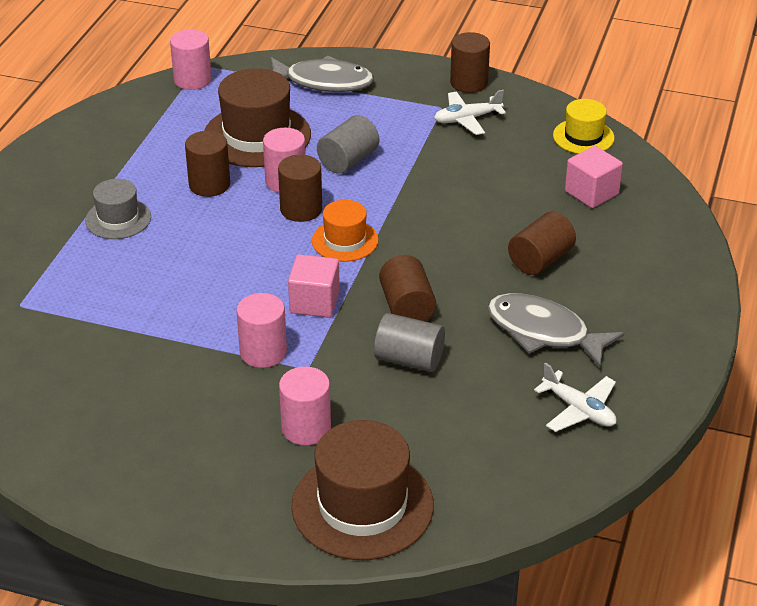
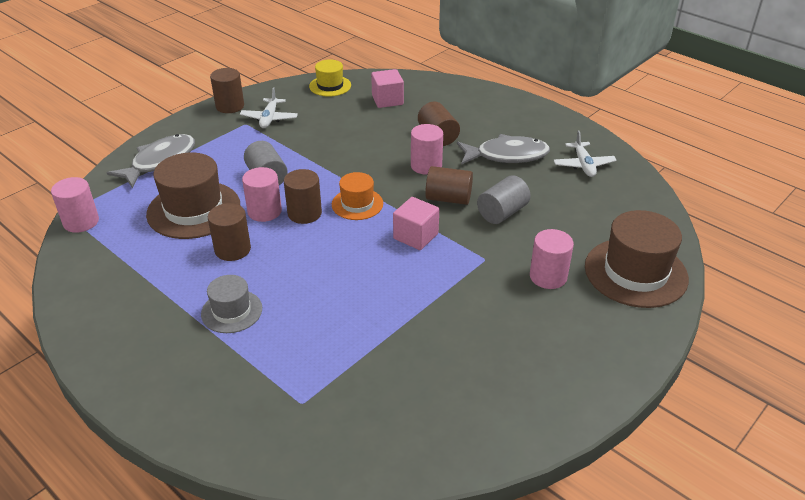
camera: 65 degrees left, 0 degrees up
pink cylinder [236,293,287,368] -> pink cylinder moved to [411,124,443,175]
grey fish [487,293,624,368] -> grey fish turned 150 degrees counterclockwise [457,134,550,165]
white plane [534,363,616,432] -> white plane turned 105 degrees clockwise [553,131,617,177]

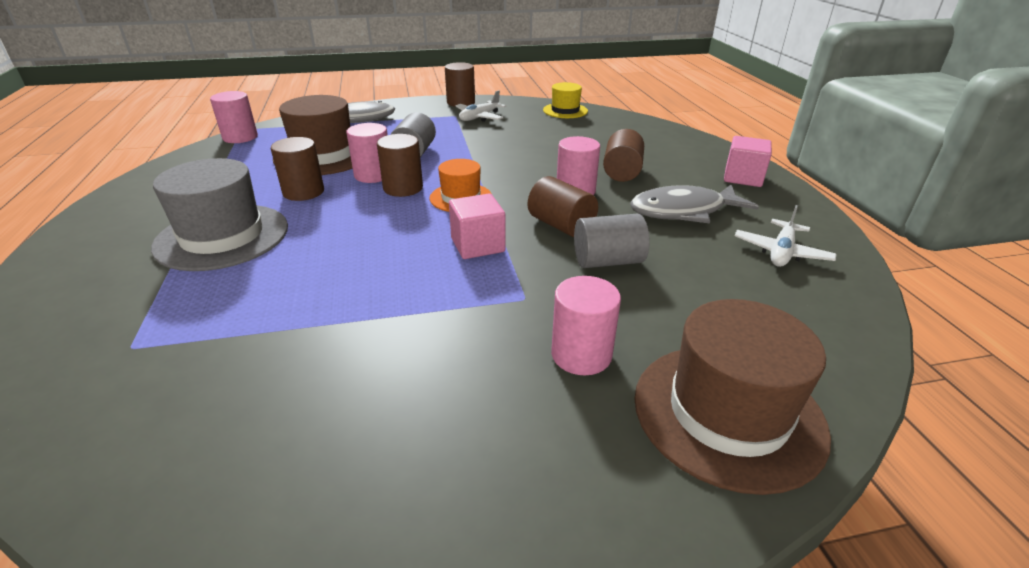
camera: 35 degrees right, 5 degrees down
grey hat [201,275,262,333] -> grey hat [151,158,288,271], size x1.76
pink cube [371,69,404,108] -> pink cube moved to [724,136,772,187]
grey fish [457,134,550,165] -> grey fish turned 135 degrees clockwise [630,185,759,224]

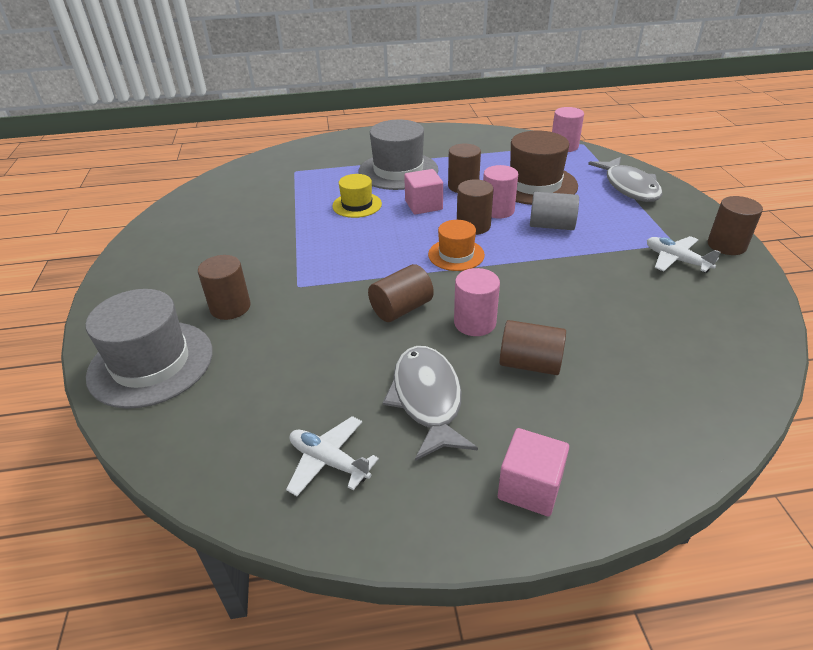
camera: 95 degrees right, 5 degrees up
pink cube [449,193,506,259] -> pink cube moved to [404,169,443,215]
yellow hat [543,82,588,118] -> yellow hat moved to [332,174,382,218]
pink cylinder [551,276,621,375] -> brown cylinder [198,255,251,320]
grey cylinder [574,214,649,268] -> none
brown hat [634,299,831,495] -> grey hat [85,289,213,409]

